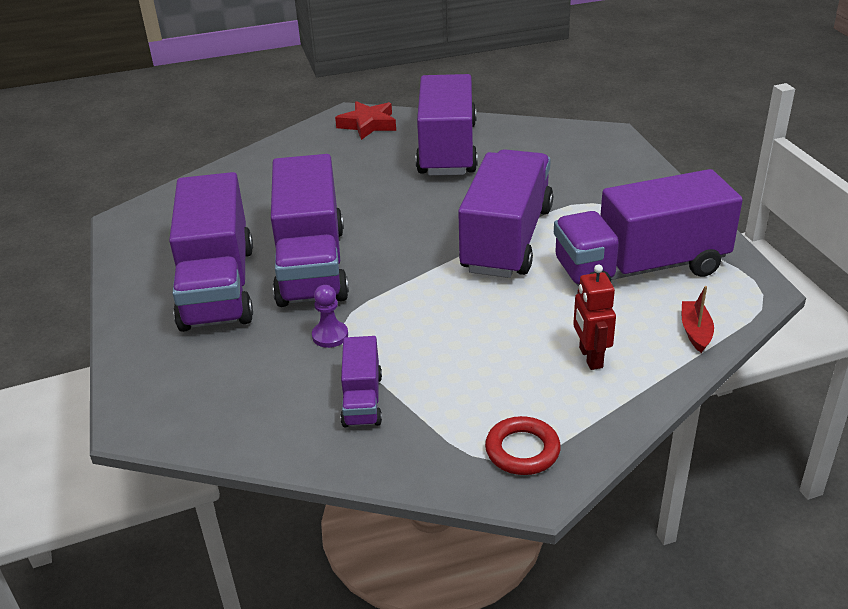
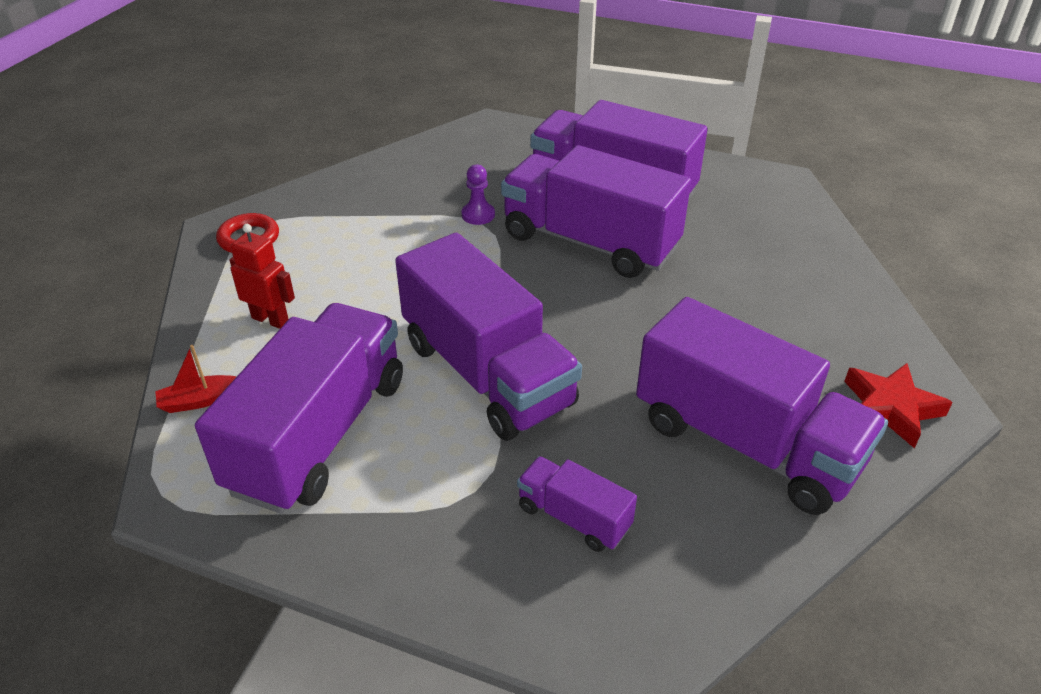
camera: 125 degrees right, 5 degrees up
purple truck [341,336,382,427] -> purple truck moved to [517,456,637,552]
red boat [682,286,714,353] -> red boat turned 120 degrees clockwise [155,345,236,413]

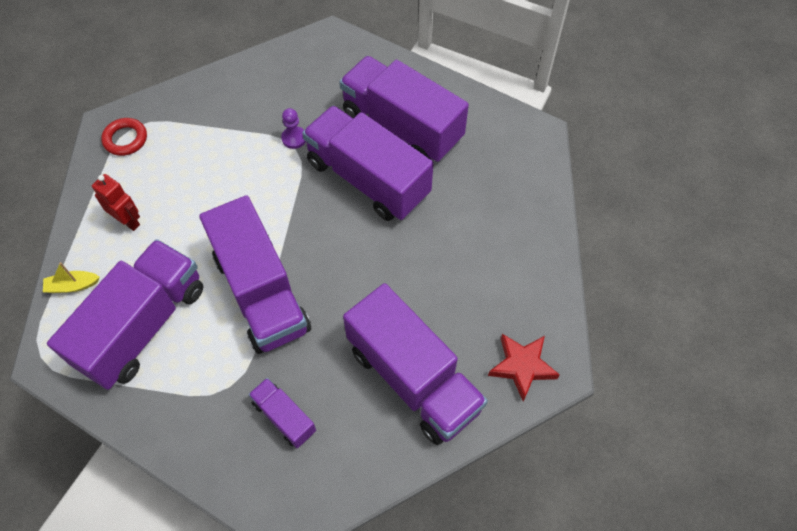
camera: 10 degrees right, 20 degrees up
red boat [155,345,236,413] -> yellow boat [43,262,100,293]

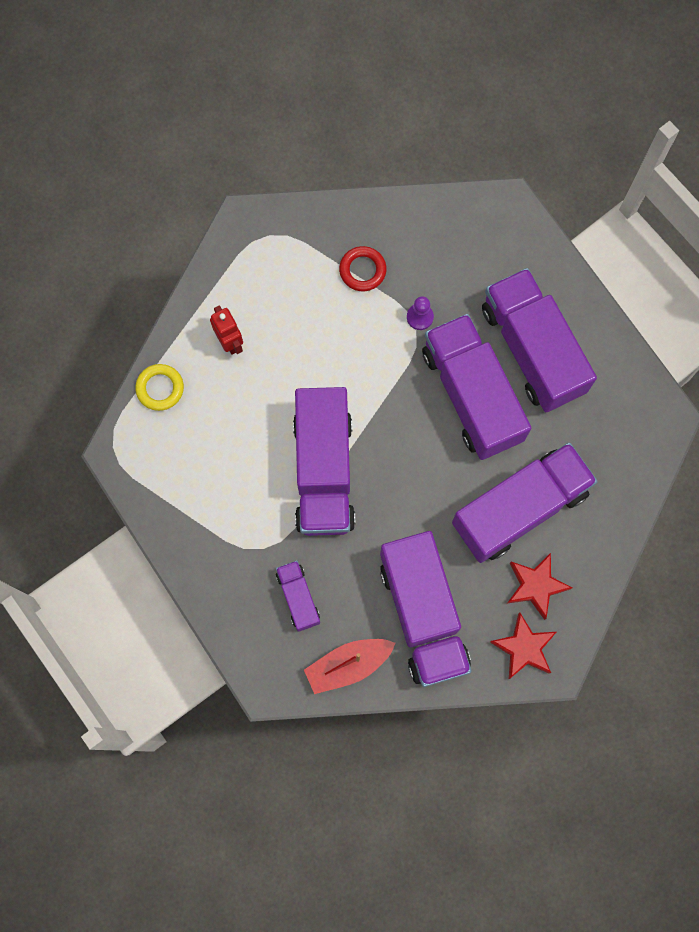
camera: 25 degrees right, 15 degrees up
yellow boat [43,262,100,293] -> yellow ring [135,364,184,411]
purple truck [47,239,203,390] -> purple truck moved to [452,442,598,563]
red ring [101,118,147,156] -> red ring moved to [339,246,387,291]
none -> red boat [304,639,396,694]
none -> red star [507,553,572,620]

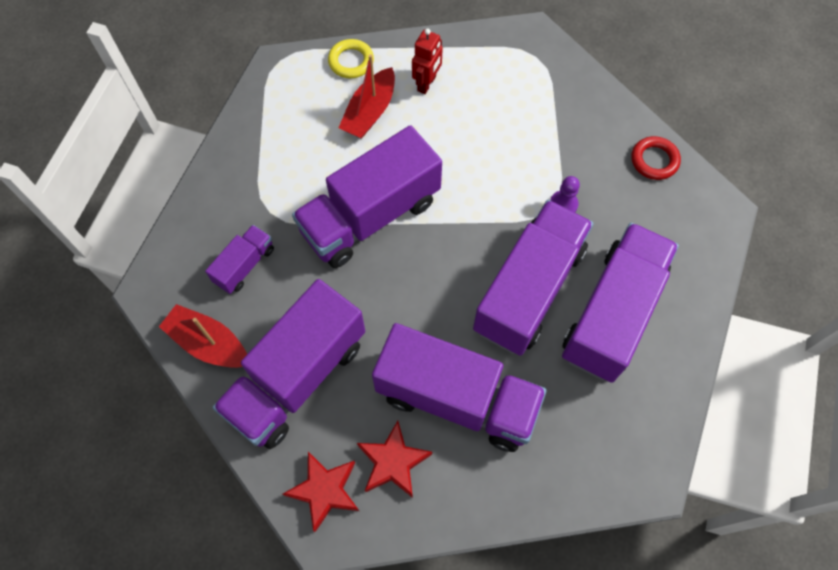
camera: 55 degrees right, 10 degrees down
red ring [339,246,387,291] -> red ring moved to [631,136,681,180]
none -> red boat [339,54,395,139]

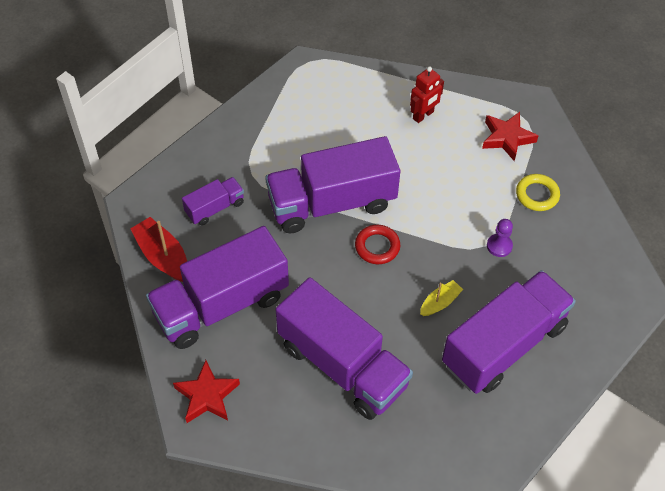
camera: 20 degrees right, 10 degrees down
yellow ring [328,39,374,78] -> yellow ring moved to [516,174,560,211]
red boat [339,54,395,139] -> none
red star [357,421,432,498] -> red star moved to [482,112,539,161]
purple truck [473,200,594,356] -> yellow boat [420,280,463,316]
red ring [631,136,681,180] -> red ring moved to [355,225,400,264]

